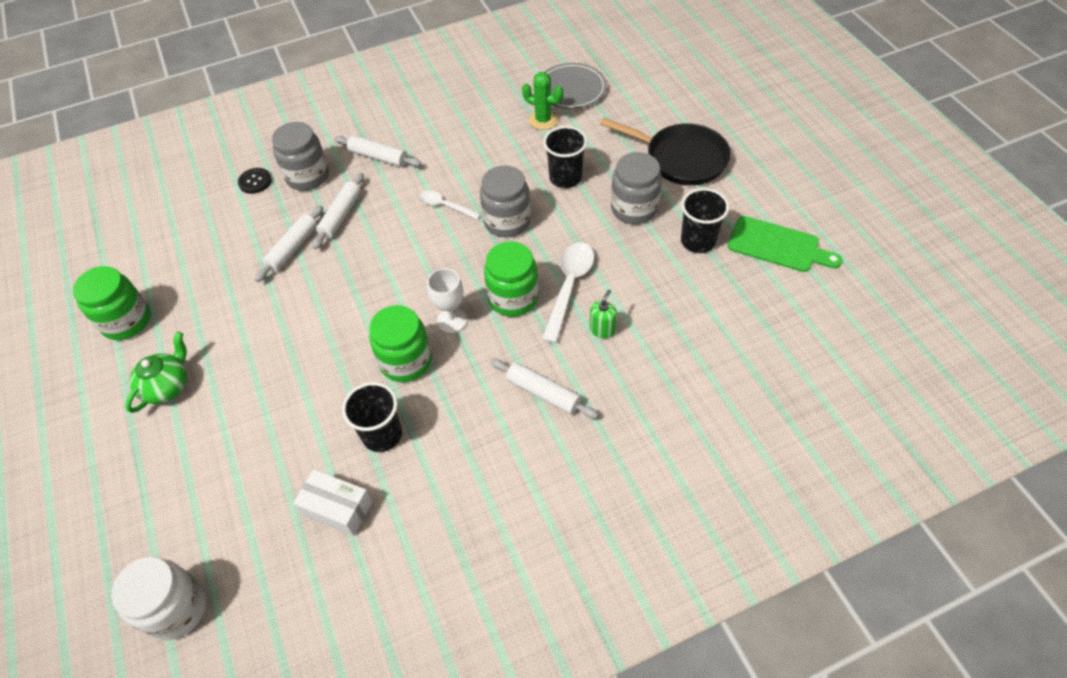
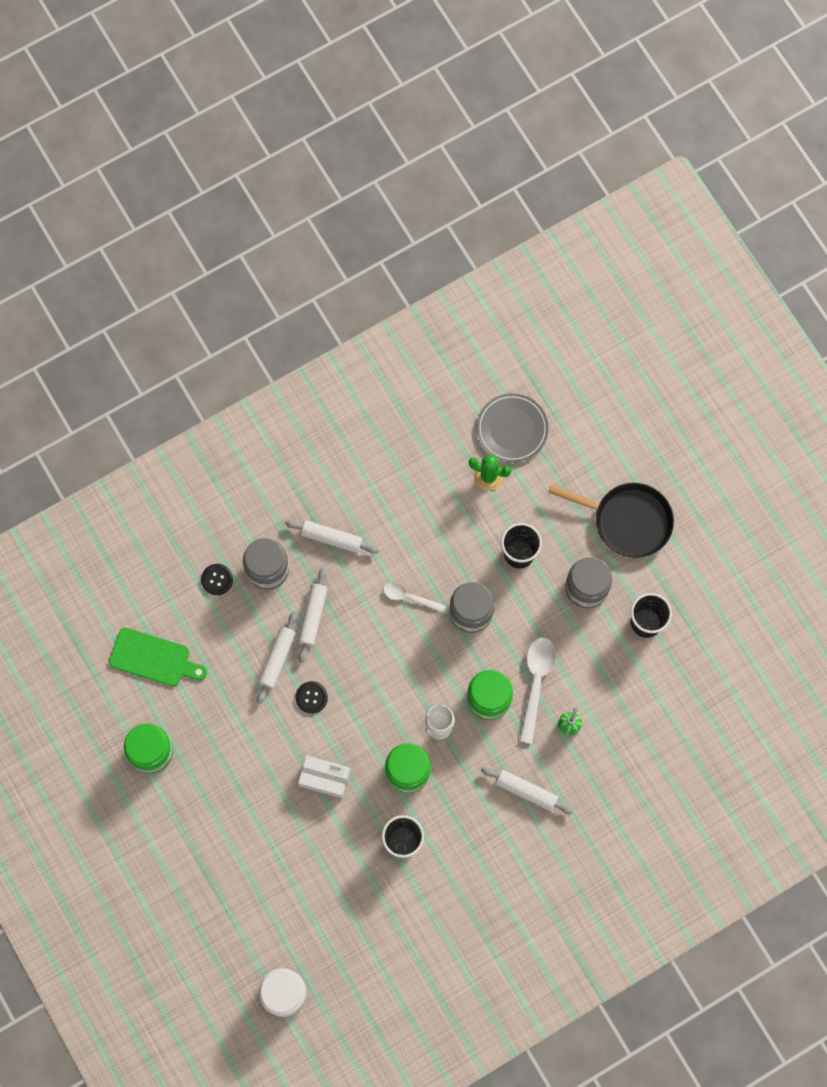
camera: 10 degrees left, 20 degrees up
green teapot [125,332,187,413] -> none
white box [293,469,373,536] -> white box moved to [298,756,350,798]
green cutting board [728,216,843,272] -> green cutting board moved to [109,628,207,687]
none -> black button [295,681,328,714]

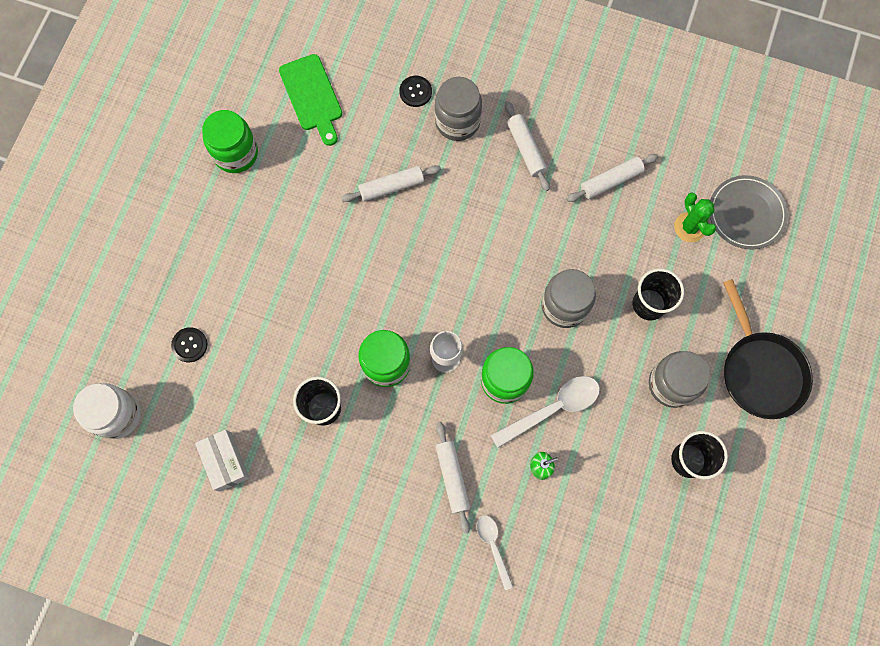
camera: 50 degrees right, 0 degrees up
black button [295,681,328,714] -> black button moved to [171,327,207,362]
white rolling pin [298,568,327,663] -> white rolling pin moved to [566,154,658,202]
white box [298,756,350,798] -> white box moved to [195,429,250,492]
white spoon [383,582,446,613] -> white spoon moved to [477,515,513,590]

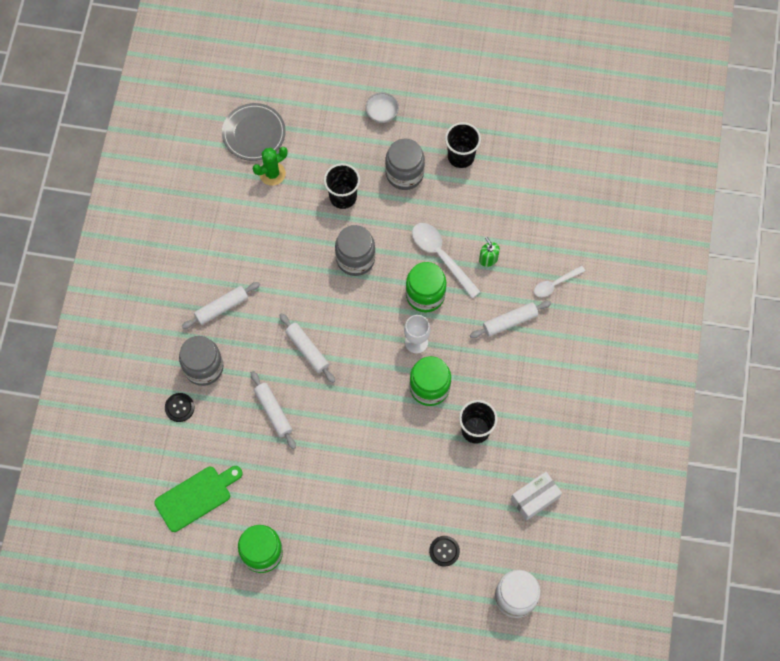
camera: 100 degrees left, 5 degrees down
white rolling pin [566,154,658,202] -> white rolling pin moved to [279,313,335,383]
black pan [723,279,813,419] -> white bowl [365,92,399,123]

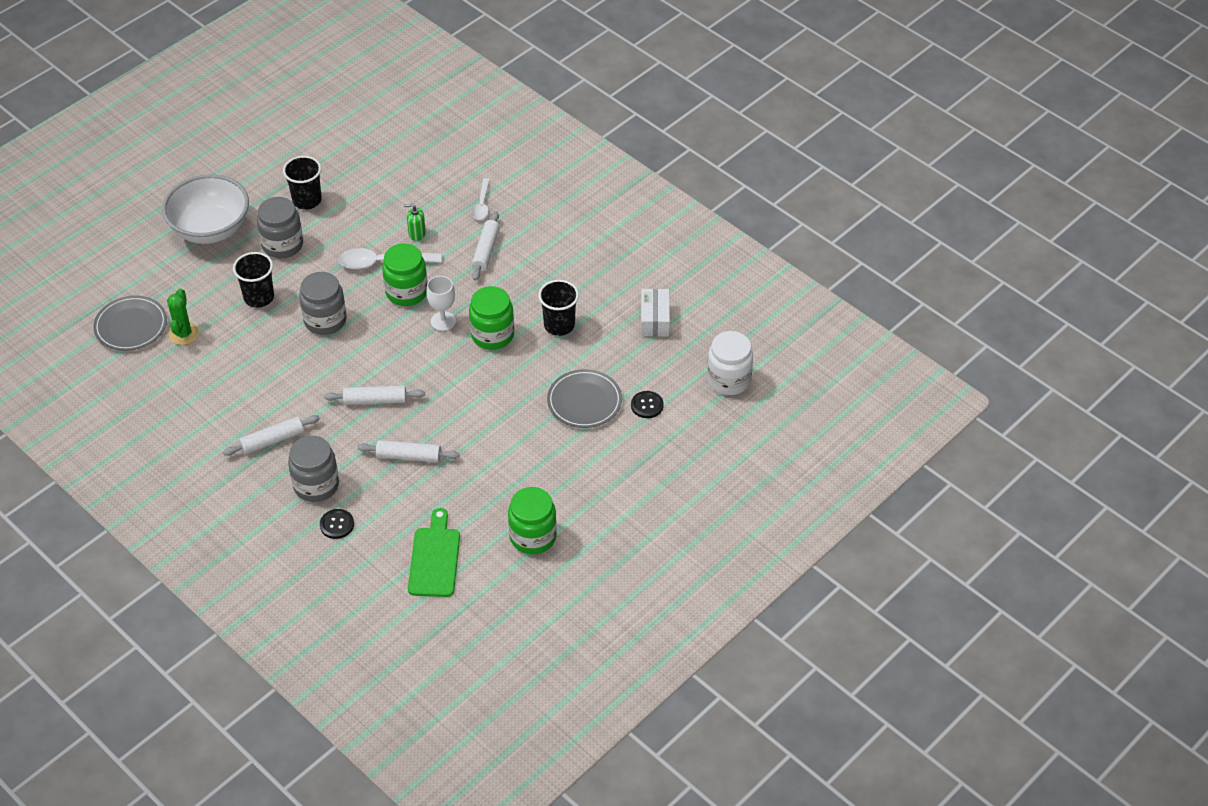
camera: 55 degrees left, 20 degrees down
white rolling pin [182,282,260,329] -> white rolling pin turned 60 degrees clockwise [223,415,320,456]
white bowl [365,92,399,123] -> white bowl [162,174,249,244], size x2.33
none -> grey plate [547,369,622,428]

